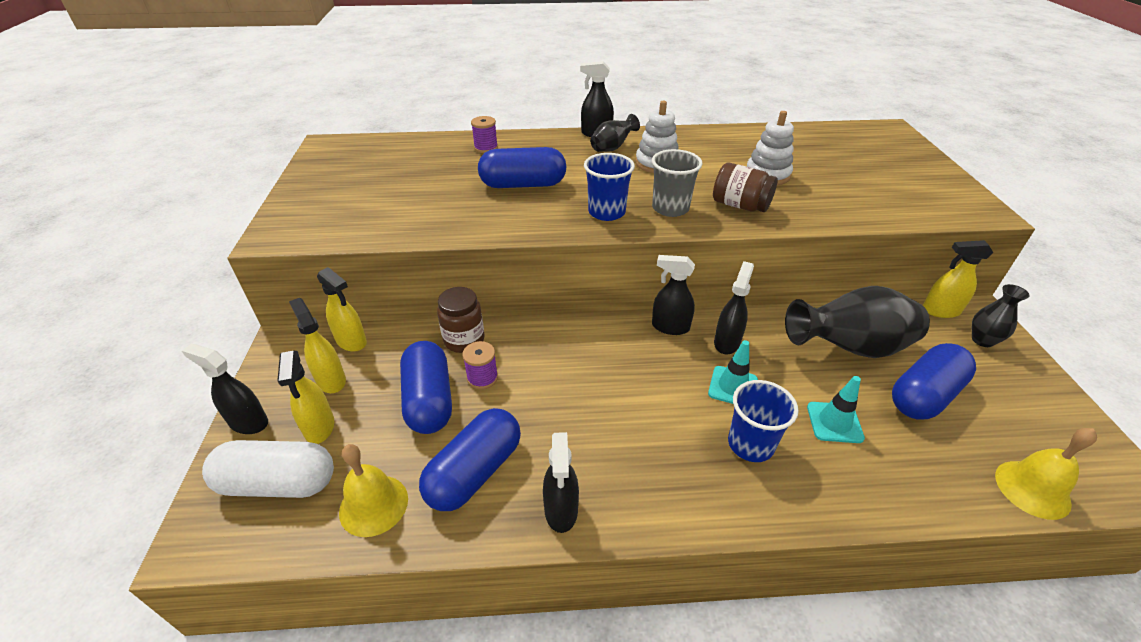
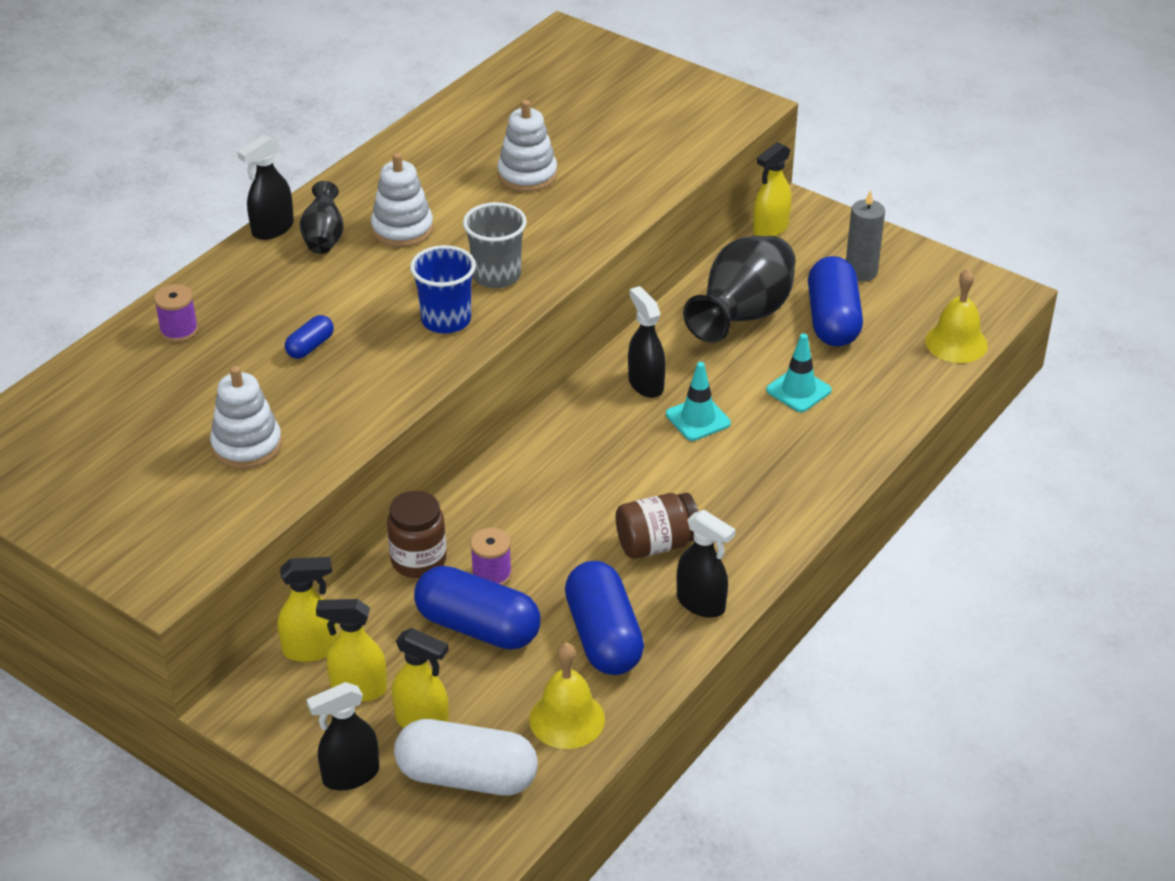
camera: 50 degrees left, 0 degrees up
white capsule [202,440,334,498] -> white capsule turned 60 degrees clockwise [394,719,538,796]
blue capsule [478,147,566,188] -> blue capsule [285,315,334,359], size x0.48
black spray bottle [652,255,695,335] -> none
brown jar [713,163,778,212] -> brown jar moved to [616,493,698,559]
blue cup [728,380,799,462] -> none
black vase [972,284,1029,347] -> none
none -> white stacking toy [210,366,282,469]
none -> grey candle [846,190,885,282]

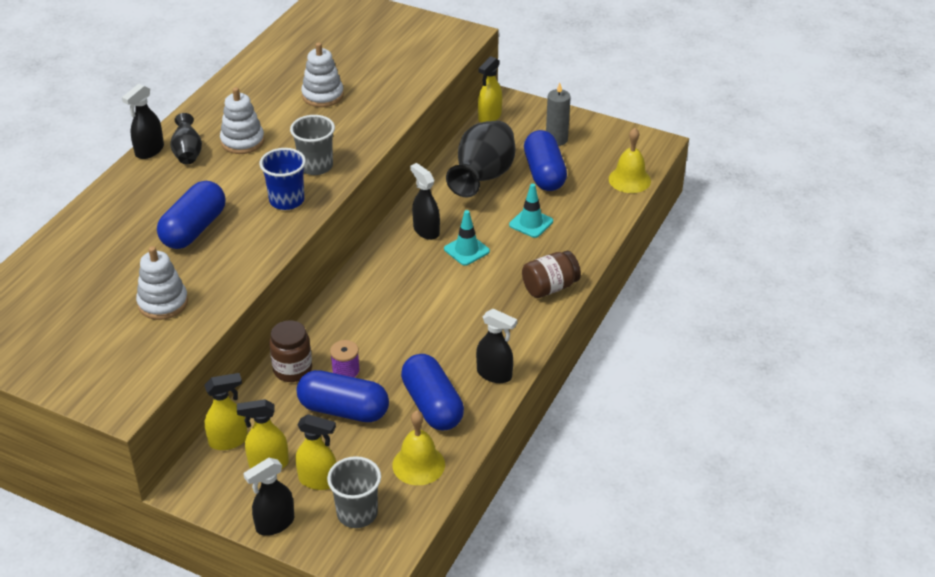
camera: 10 degrees left, 0 degrees up
purple spool [154,284,198,342] -> none
blue capsule [285,315,334,359] -> blue capsule [157,181,226,249], size x2.10
white capsule [394,719,538,796] -> grey cup [327,456,381,528]
brown jar [616,493,698,559] -> brown jar moved to [522,251,581,298]

